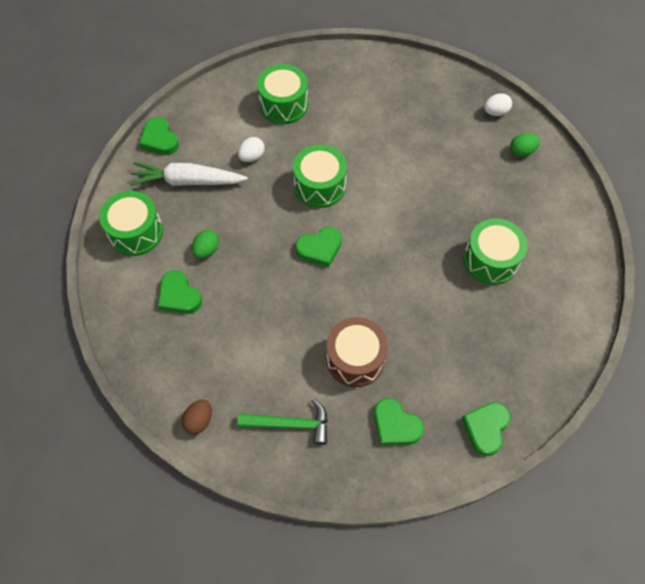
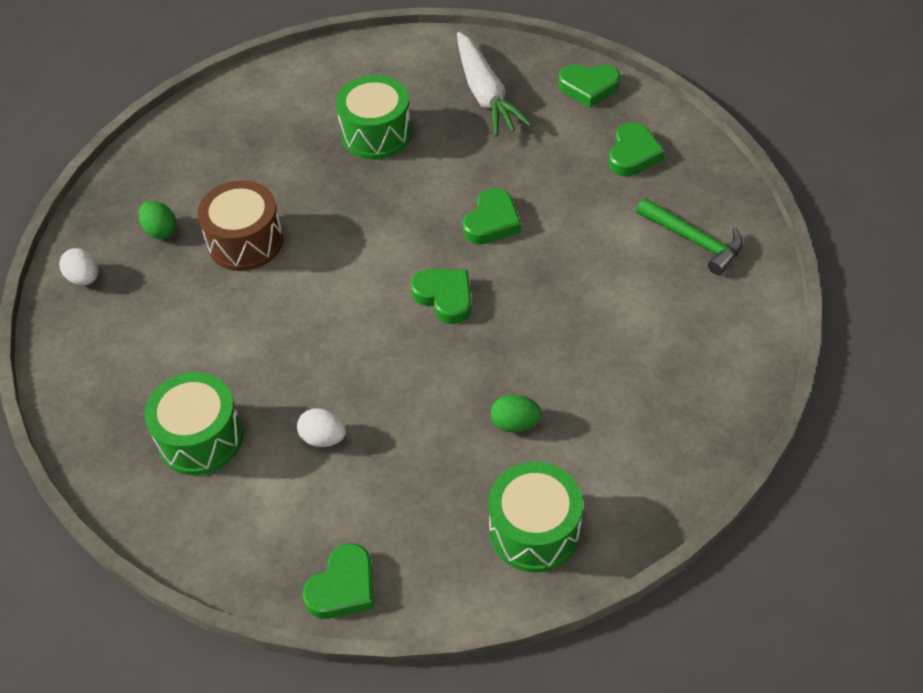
camera: 110 degrees left, 10 degrees down
white carrot [129,162,248,186] -> white carrot moved to [457,32,532,136]
green heart [158,270,202,314] -> green heart moved to [463,188,521,245]
brown egg [181,399,212,435] -> none
green hammer [237,398,328,445] -> green hammer turned 150 degrees clockwise [636,198,743,275]
green drum [293,145,347,208] -> none
brown drum [326,317,388,387] -> brown drum moved to [197,180,283,271]
white egg [484,93,512,116] -> white egg moved to [59,248,98,285]
green egg [510,133,540,157] -> green egg moved to [139,201,176,239]

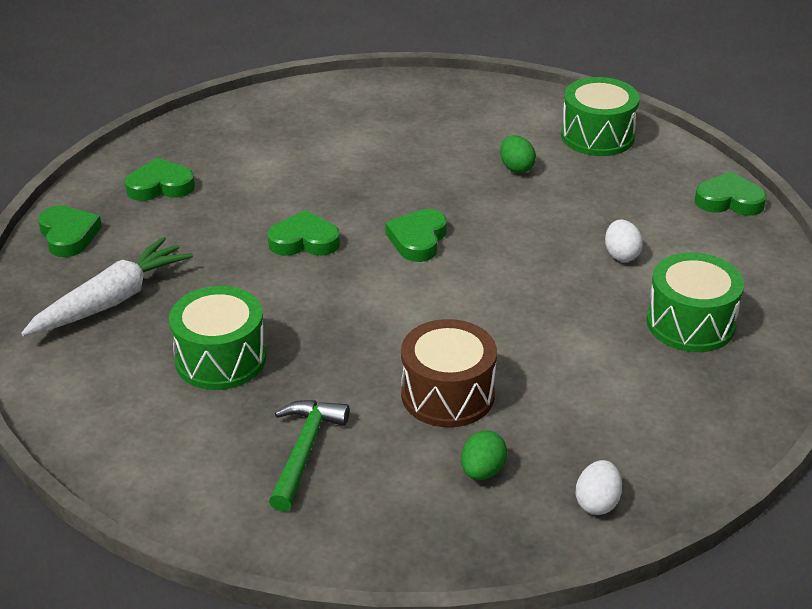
camera: 120 degrees left, 15 degrees down
green hammer [636,198,743,275] -> green hammer moved to [269,400,349,512]

